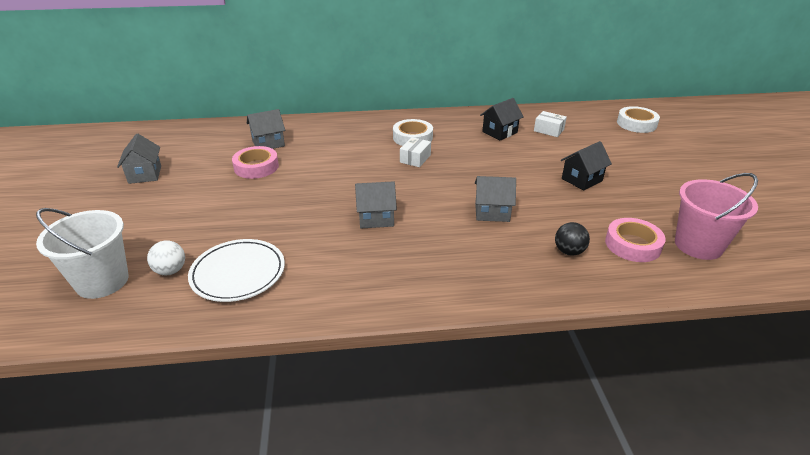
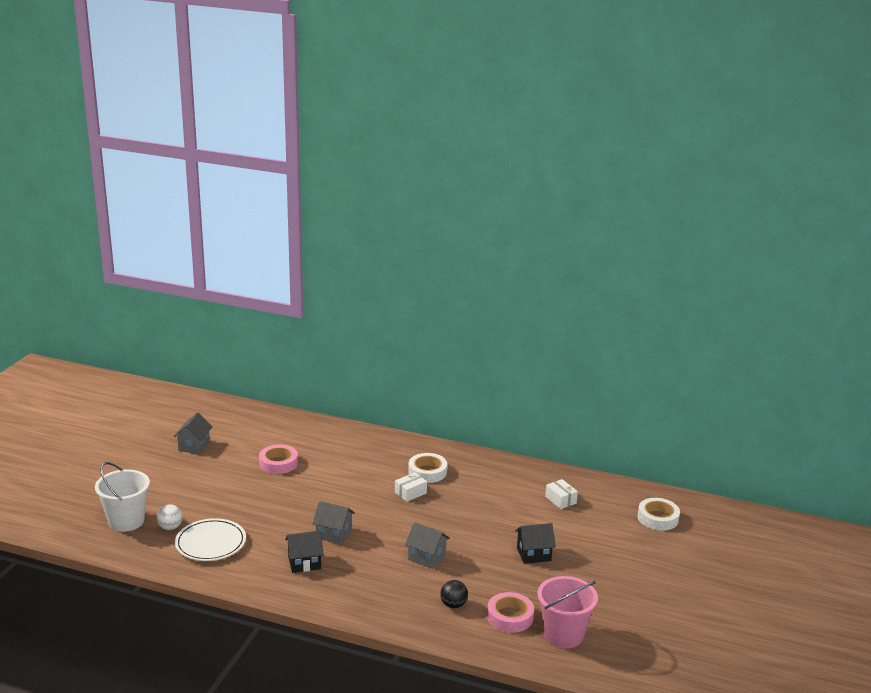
camera: 25 degrees right, 10 degrees down
grey house [247,109,285,149] -> none
black house [480,98,523,141] -> black house moved to [285,531,324,573]

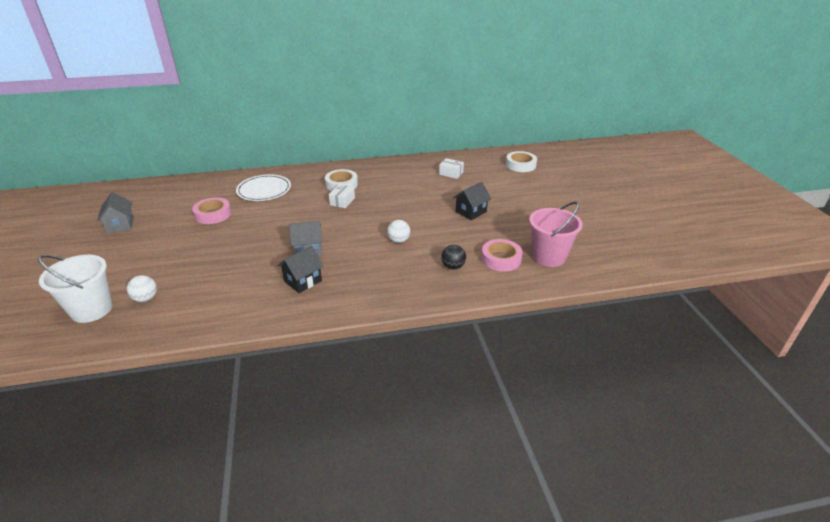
camera: 30 degrees left, 10 degrees up
white plate [175,518,246,561] -> white plate moved to [236,174,291,201]
grey house [405,522,450,569] -> white ball [387,220,410,243]

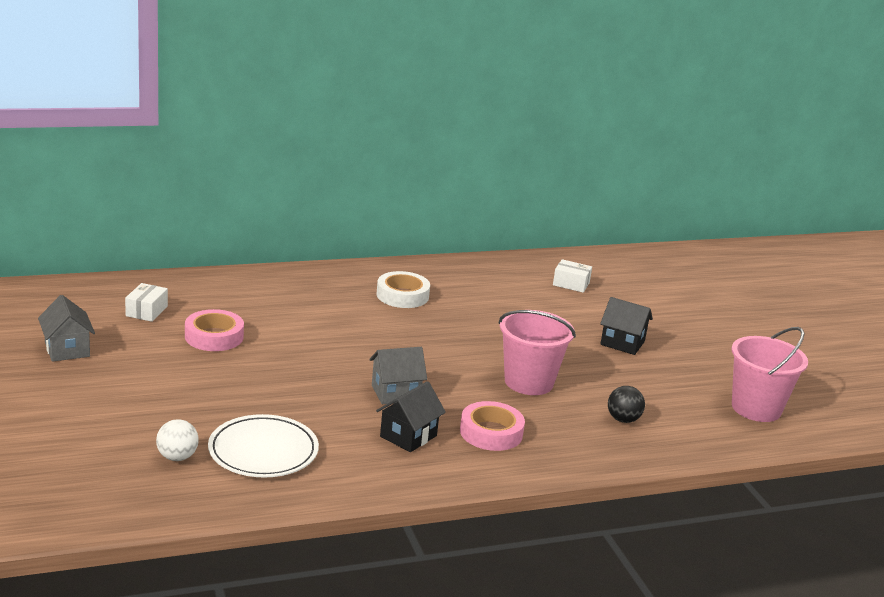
camera: 10 degrees left, 10 degrees down
white bucket [38,255,113,323] -> none
white plate [236,174,291,201] -> white plate moved to [208,414,319,478]
white box [329,185,355,208] -> white box moved to [125,283,168,322]
white ball [387,220,410,243] -> pink bucket [499,310,576,395]
black house [453,182,491,220] -> black house turned 75 degrees clockwise [600,297,653,355]
pink tape [481,239,523,272] -> pink tape moved to [460,401,525,451]
white tape [506,151,537,172] -> none

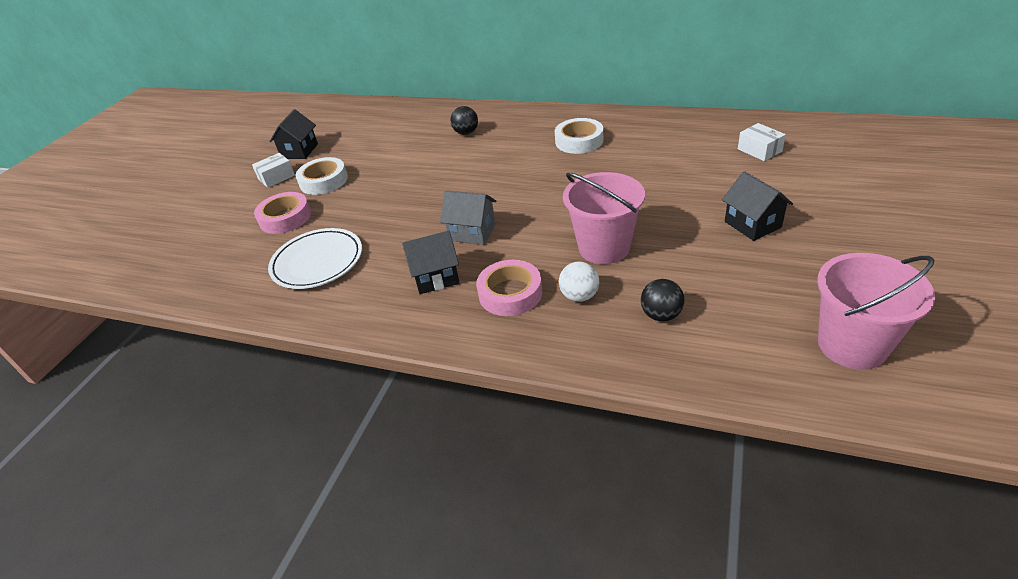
camera: 45 degrees right, 15 degrees up
grey house [38,295,95,362] -> black house [269,109,318,159]
white box [125,283,168,322] -> white box moved to [252,153,295,188]
white ball [156,419,199,461] -> white ball moved to [559,261,600,302]
pink tape [185,309,244,351] -> pink tape moved to [254,192,311,234]
none -> white tape [296,157,348,195]
none -> black ball [451,106,478,135]

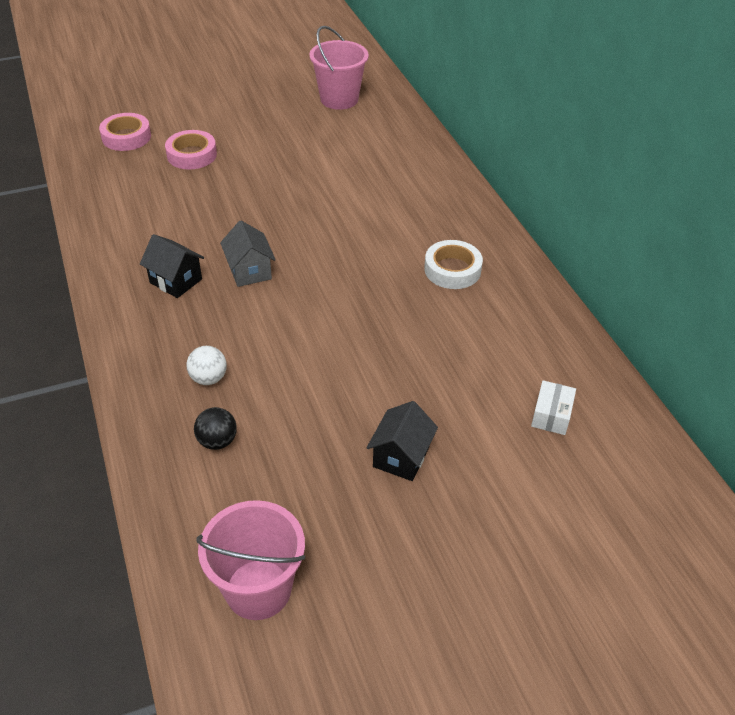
camera: 45 degrees right, 5 degrees up
white box [252,153,295,188] -> none
white plate [268,228,362,289] -> none
black house [269,109,318,159] -> none
white tape [296,157,348,195] -> none
black ball [451,106,478,135] -> none
pink tape [476,260,542,316] -> pink tape moved to [99,113,151,151]
pink bucket [563,172,645,264] -> pink bucket moved to [309,26,369,110]

